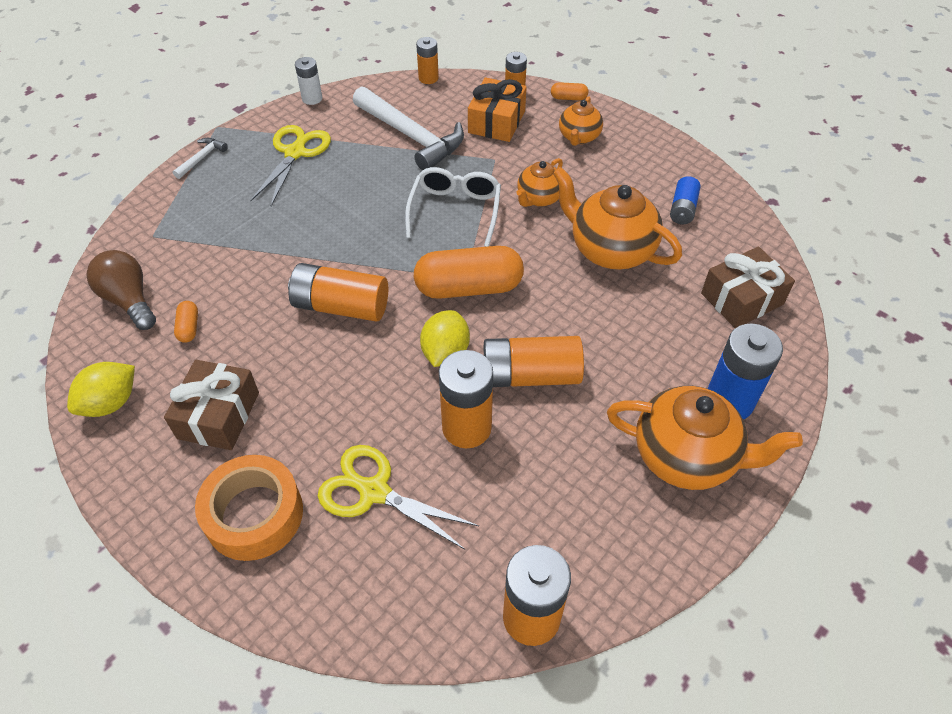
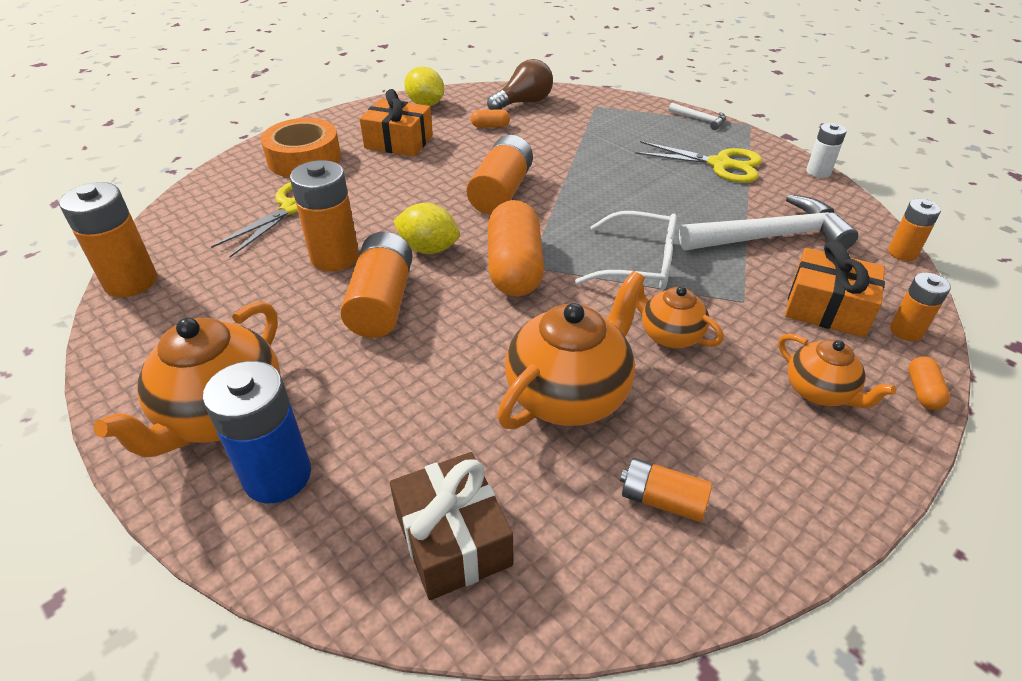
camera: 95 degrees right, 10 degrees down
brown gift [164,360,259,450] -> orange gift [360,89,433,156]
white hammer [352,86,464,171] -> white hammer turned 150 degrees counterclockwise [679,195,858,250]
orange teapot [559,96,603,146] -> orange teapot turned 150 degrees counterclockwise [778,333,896,408]
blue battery [670,176,701,224] -> orange battery [620,458,712,522]

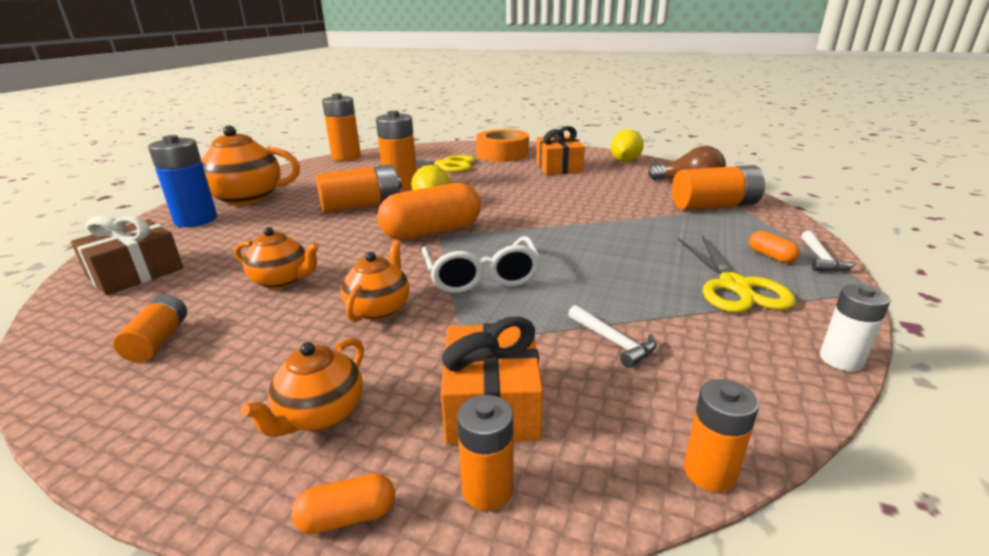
camera: 65 degrees right, 15 degrees down
orange battery [466,135,533,215] -> orange battery moved to [672,165,765,210]
orange capsule [471,109,510,128] -> orange capsule moved to [749,231,800,263]
orange teapot [497,271,645,429] -> orange teapot [235,227,319,289], size x0.57
white hammer [679,195,858,250] -> white hammer [568,305,657,368], size x0.45

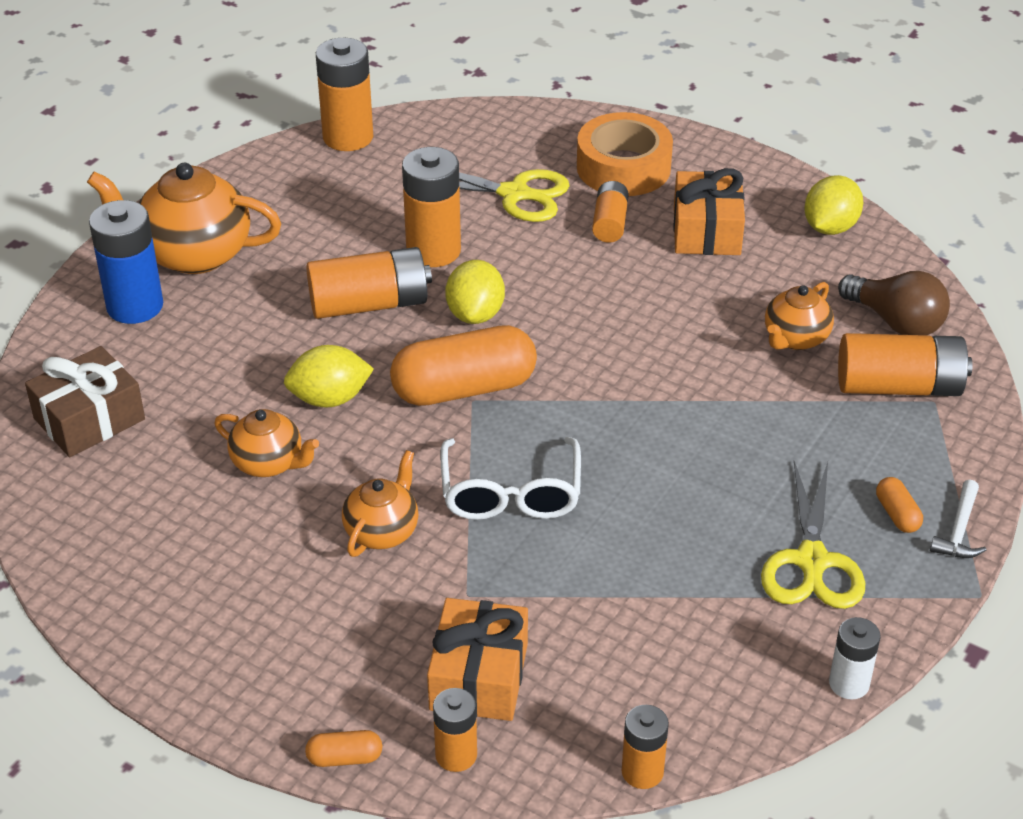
camera: 10 degrees right, 15 degrees up
orange battery [113,294,187,363] -> orange battery moved to [592,181,629,243]
orange teapot [241,338,364,437] -> orange teapot moved to [765,282,834,350]
white hammer [568,305,657,368] -> none
none -> yellow lemon [284,345,374,407]

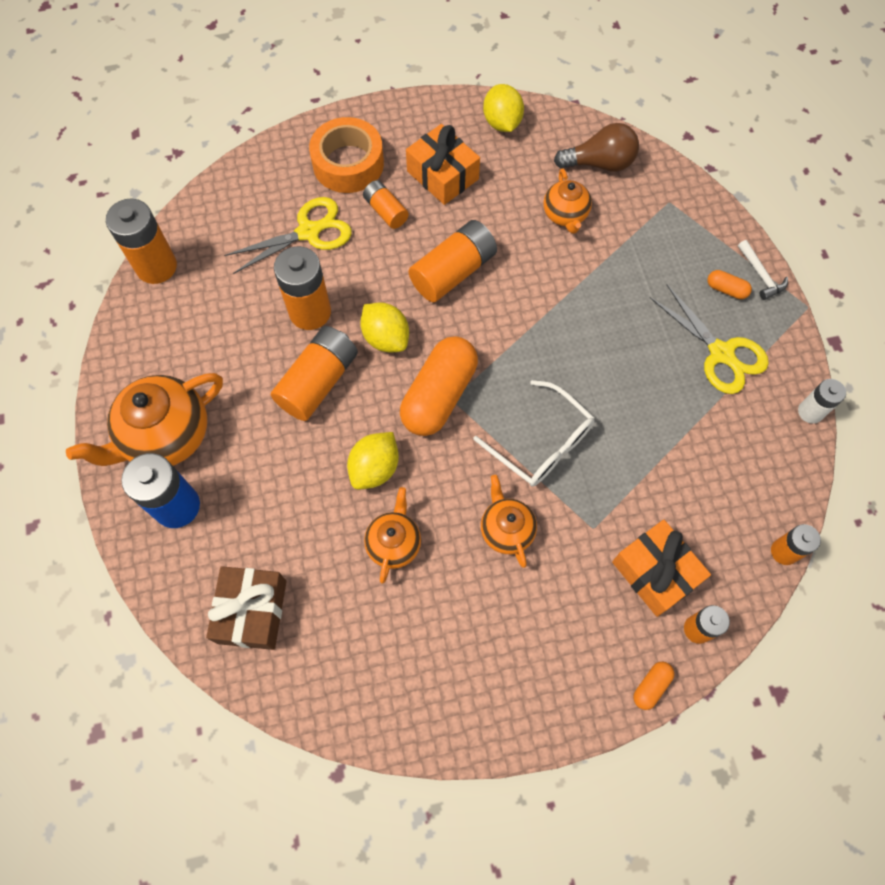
camera: 45 degrees left, 25 degrees up
orange teapot [214,409,319,477] -> orange teapot turned 60 degrees counterclockwise [364,487,421,584]
orange battery [838,333,973,396] -> orange battery moved to [409,220,497,302]

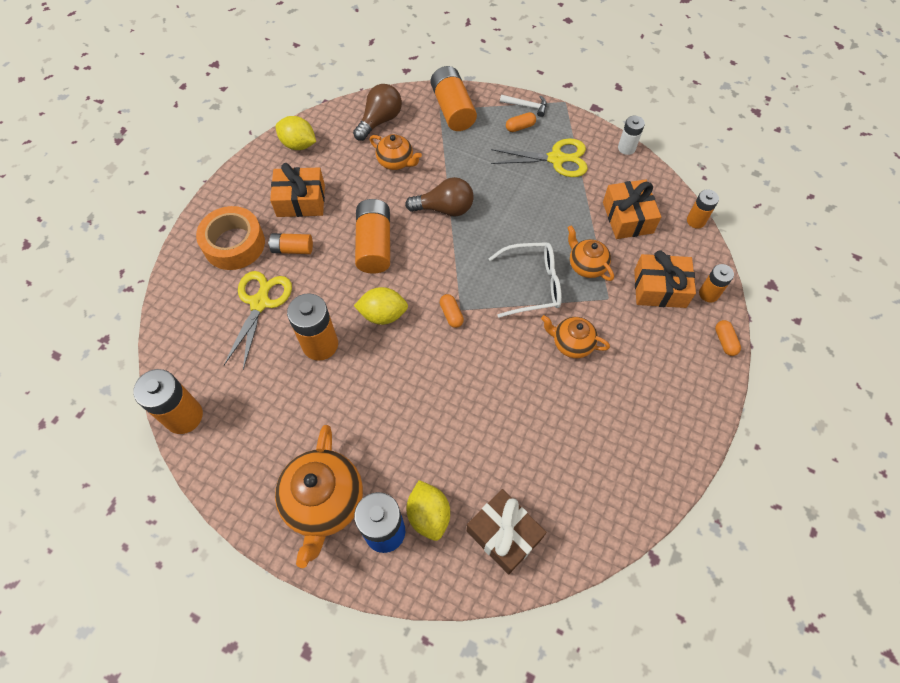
camera: 50 degrees left, 5 degrees down
orange battery [271,326,358,421] -> orange battery moved to [431,66,477,131]
yellow lemon [347,432,399,489] -> yellow lemon moved to [407,480,450,541]
orange teapot [364,487,421,584] -> orange teapot moved to [567,225,614,281]
orange capsule [400,336,478,436] -> orange capsule [440,294,464,328], size x0.43
none -> brown light bulb [405,177,474,217]
none -> orange gift [603,179,661,239]

